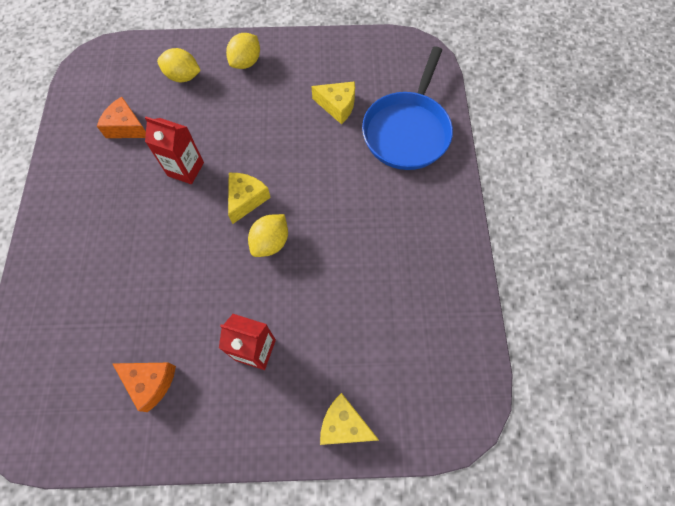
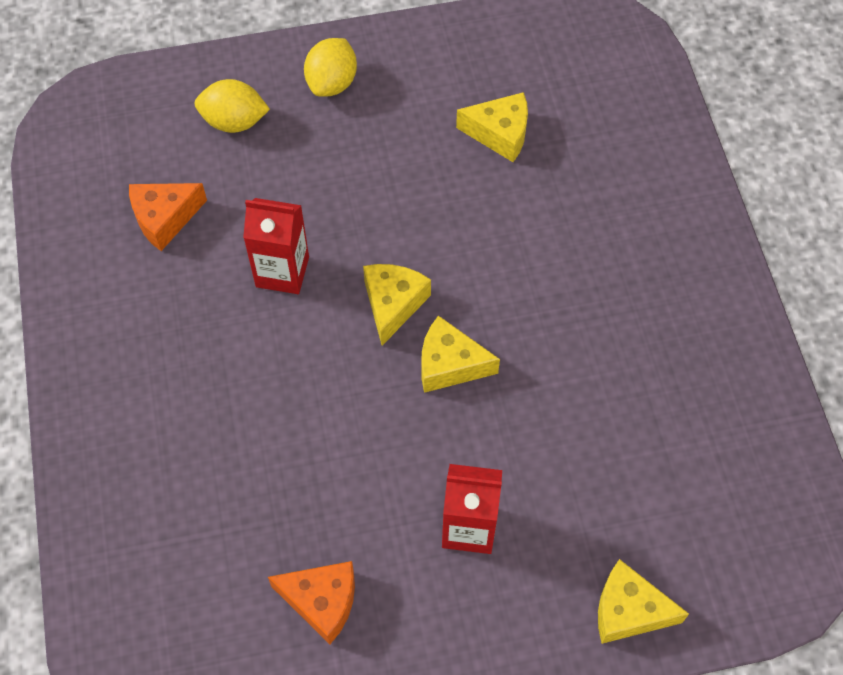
camera: 10 degrees left, 5 degrees down
orange cheese [97,97,146,138] -> orange cheese turned 45 degrees counterclockwise [129,183,207,251]
yellow lemon [248,214,288,257] -> yellow cheese [422,316,500,393]
blue pan [362,47,453,170] -> none

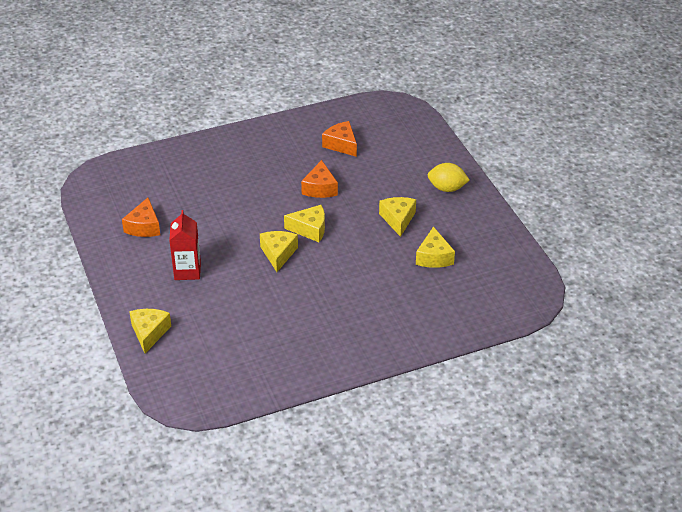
camera: 80 degrees right, 20 degrees down
yellow lemon [195,79,270,133] -> none
red carton [243,198,309,294] -> orange cheese [301,160,338,198]
none -> yellow cheese [379,197,416,237]

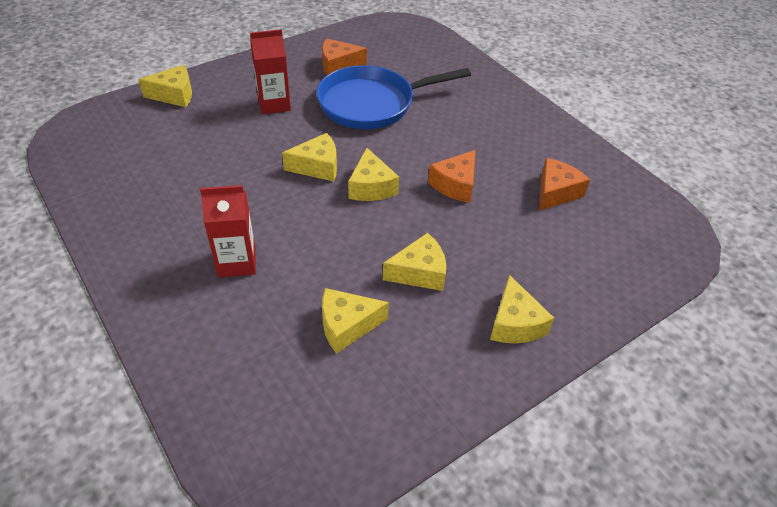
camera: 75 degrees right, 5 degrees up
orange cheese [301,160,338,198] -> orange cheese turned 45 degrees counterclockwise [428,150,476,203]
yellow lemon [428,163,470,192] -> yellow cheese [490,275,554,343]
none -> red carton [200,185,256,278]
none -> blue pan [316,65,471,129]

